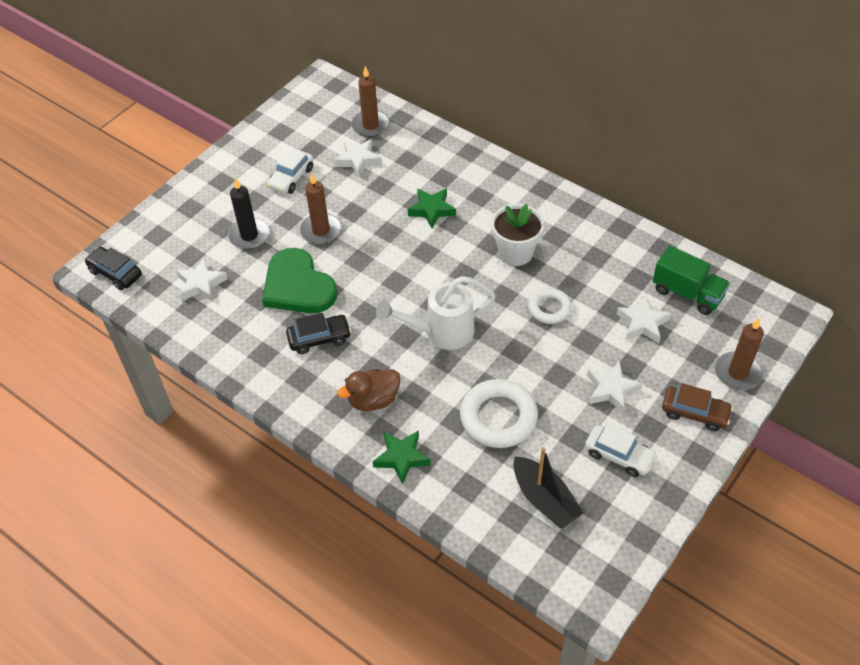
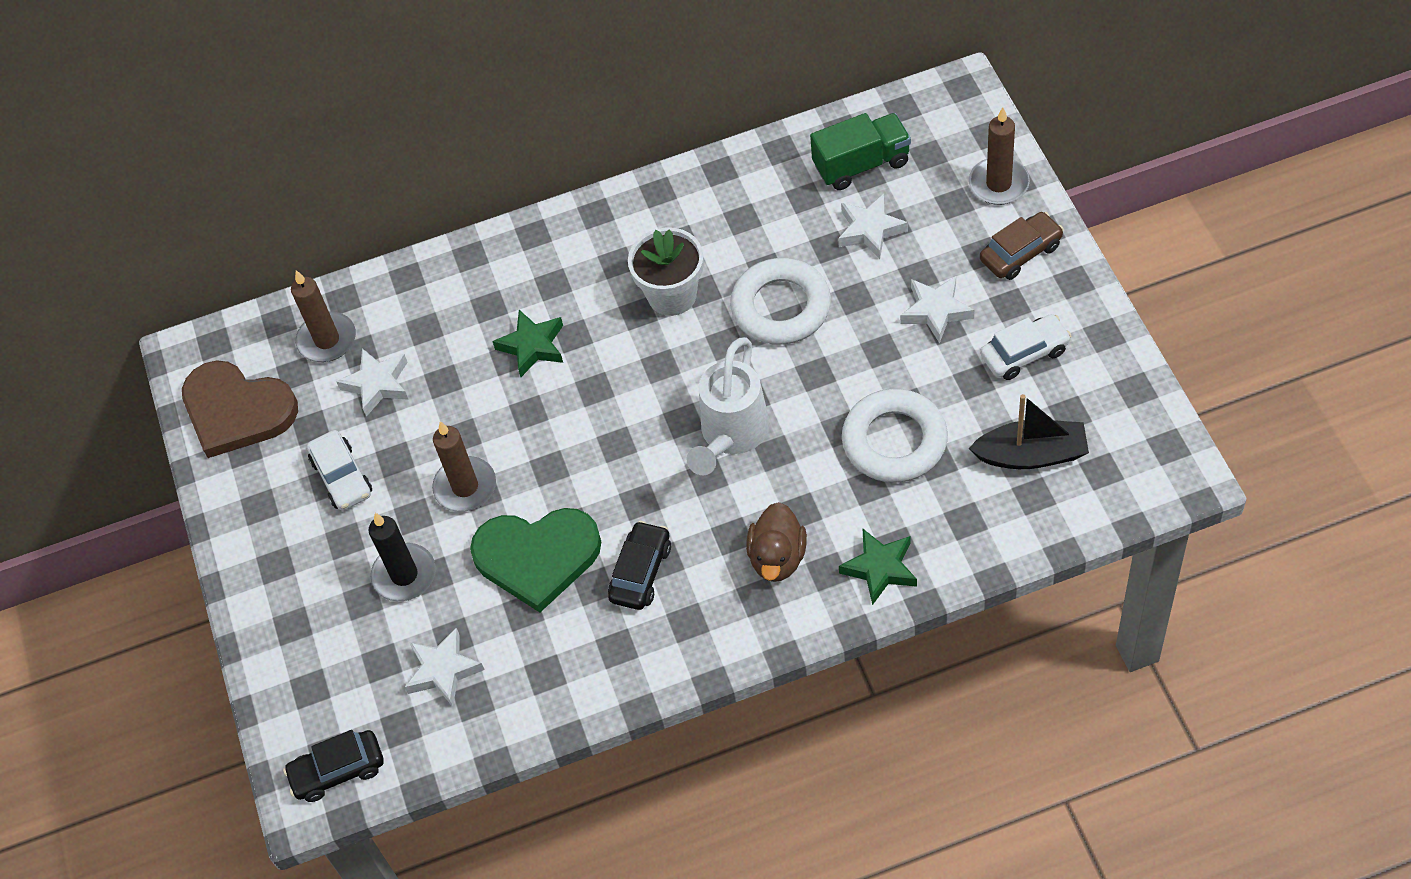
camera: 50 degrees left, 5 degrees up
white ring [528,288,572,324] -> white ring [730,258,831,345], size x1.67
none -> brown heart [182,361,298,458]

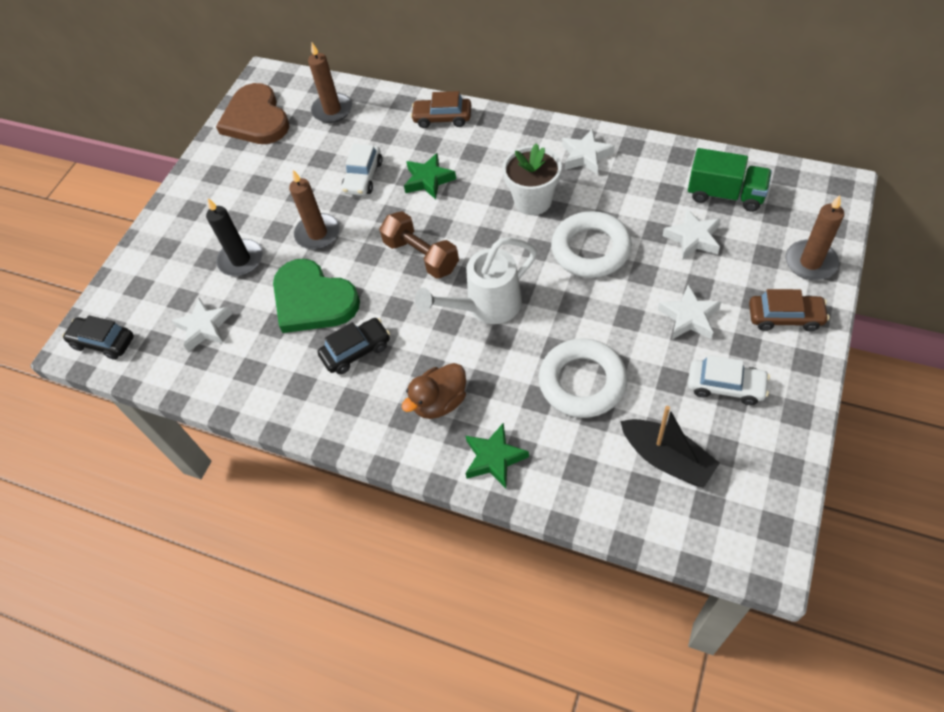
camera: 40 degrees right, 0 degrees up
white car [307,430,372,510] -> white car moved to [342,144,382,196]
white star [336,348,409,417] -> white star moved to [562,129,615,175]
none -> brown dumbbell [379,211,459,279]
none -> brown car [411,91,471,128]

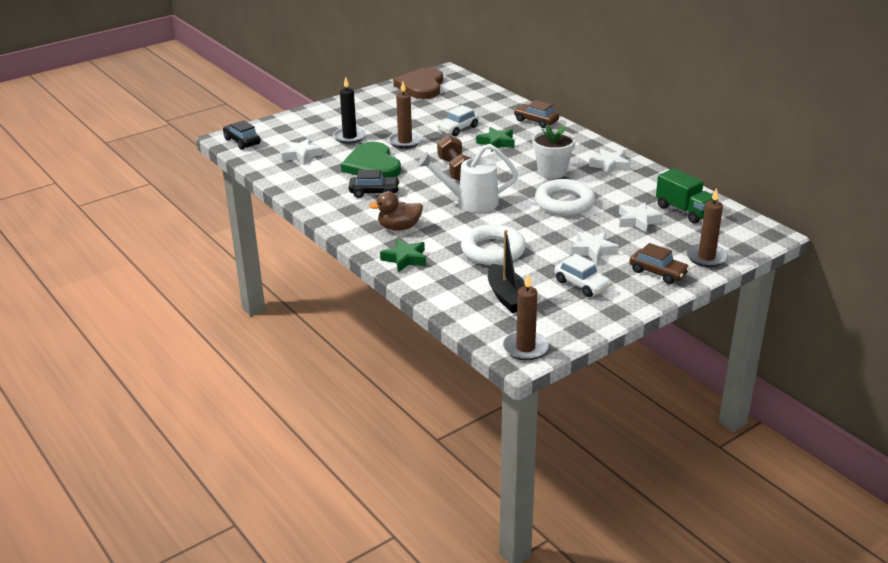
camera: 25 degrees right, 25 degrees down
brown candle [308,43,352,123] -> brown candle moved to [503,274,549,360]

